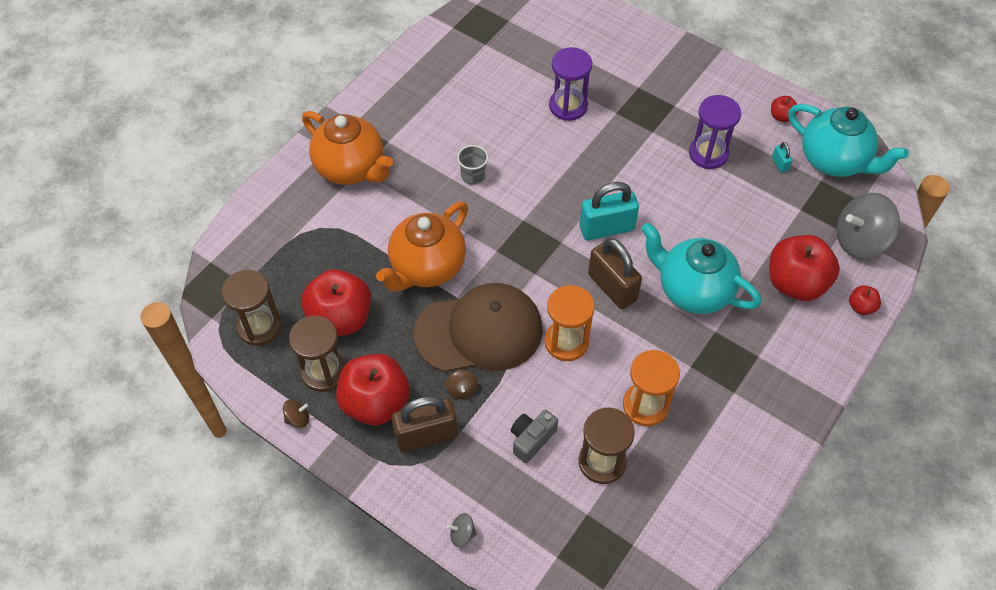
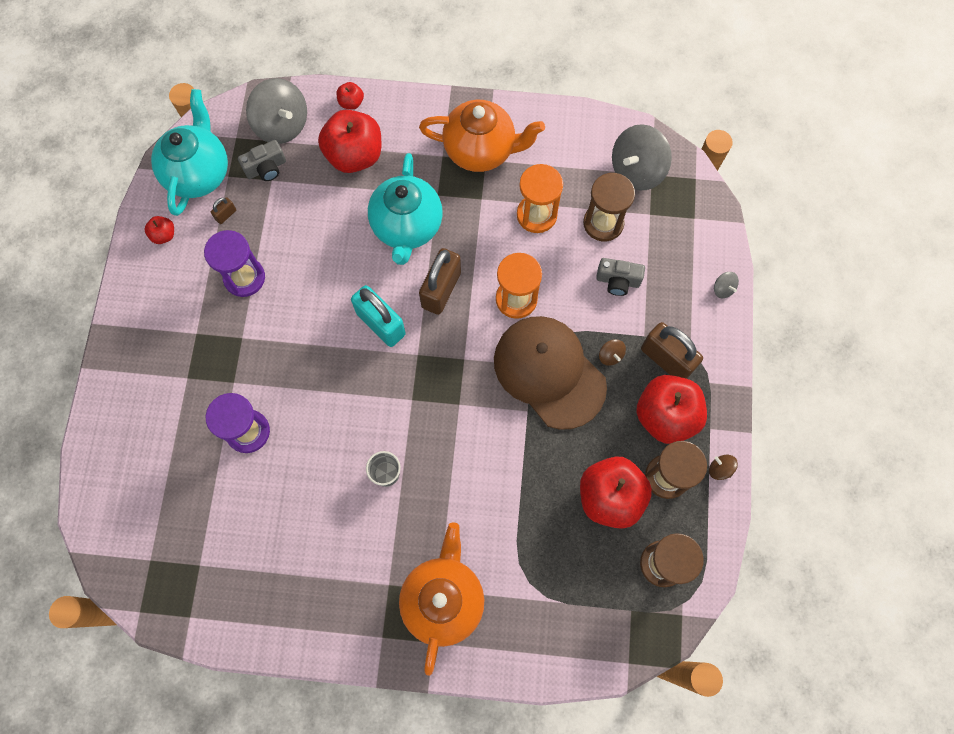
camera: 120 degrees left, 15 degrees up
orange teapot [376,202,468,292] -> orange teapot moved to [419,100,545,172]
brown spinning top [446,370,477,399] -> brown spinning top turned 105 degrees clockwise [599,339,626,366]
turquoise padlock [772,142,792,173] -> brown padlock [211,197,236,224]
none -> grey camera [238,140,286,181]
none -> grey spinning top [612,124,672,191]

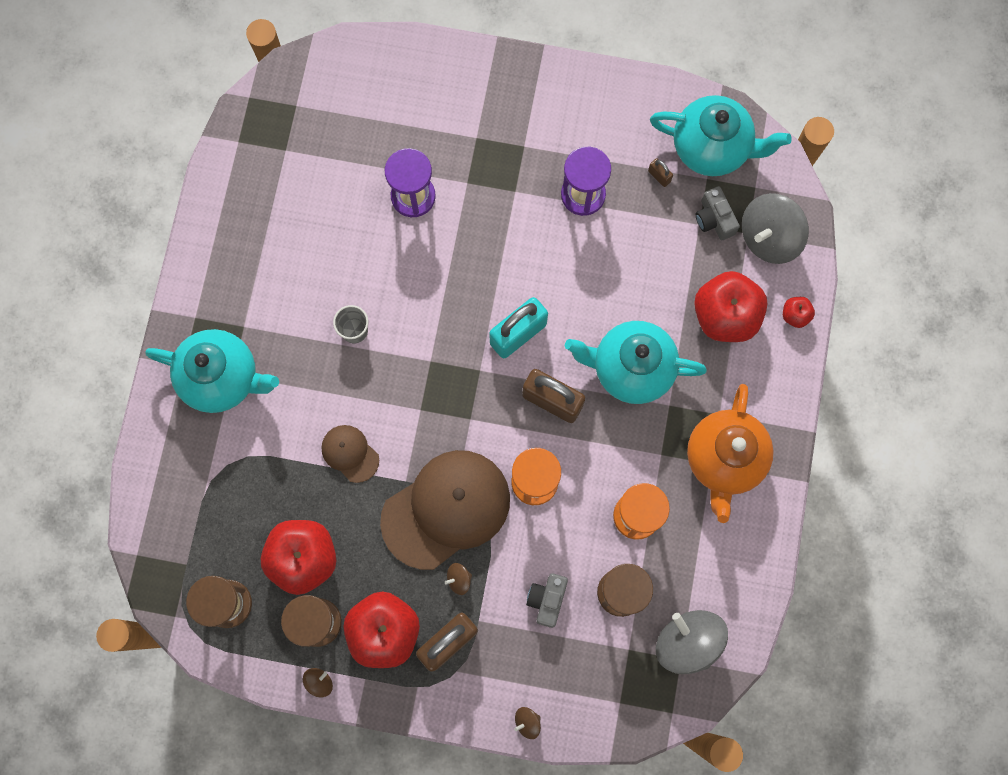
camera: 95 degrees right, 5 degrees up
red apple [144,216,174,244] -> none
orange teapot [399,522,484,676] -> turquoise teapot [145,329,279,413]
grey spinning top [714,272,739,298] -> brown spinning top [514,707,541,739]
none -> brown cap [322,425,379,483]

